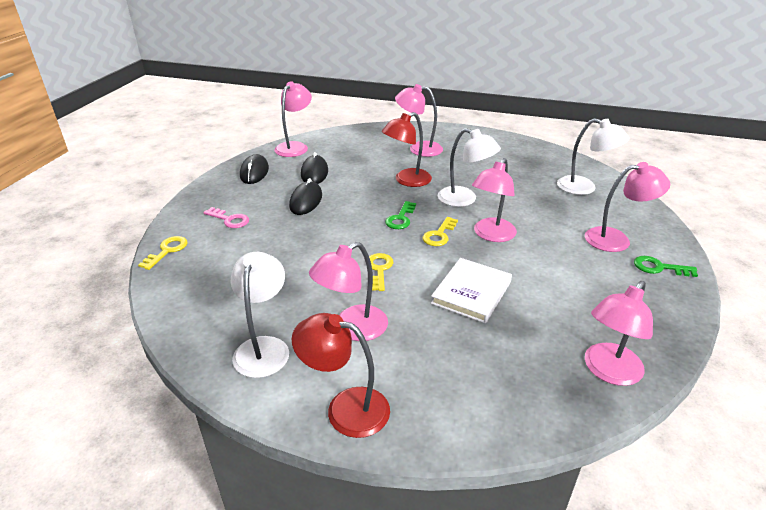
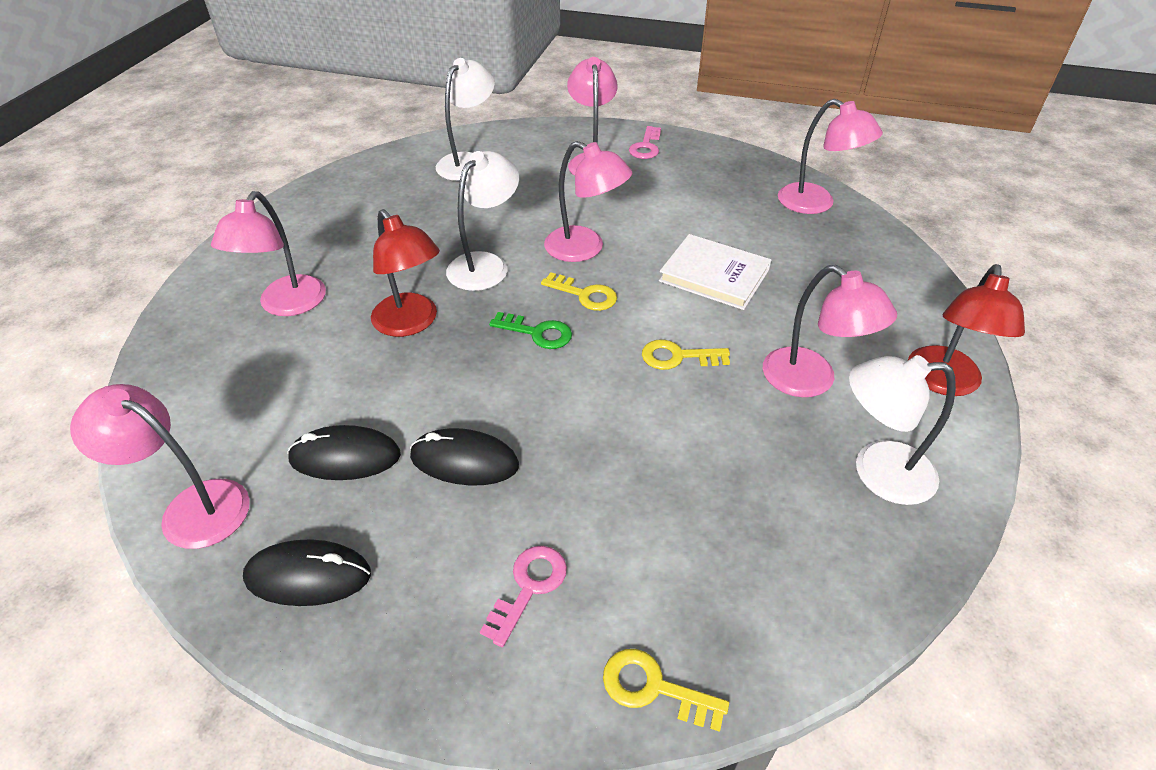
camera: 90 degrees left, 10 degrees up
green key [634,256,698,277] -> pink key [629,126,661,159]

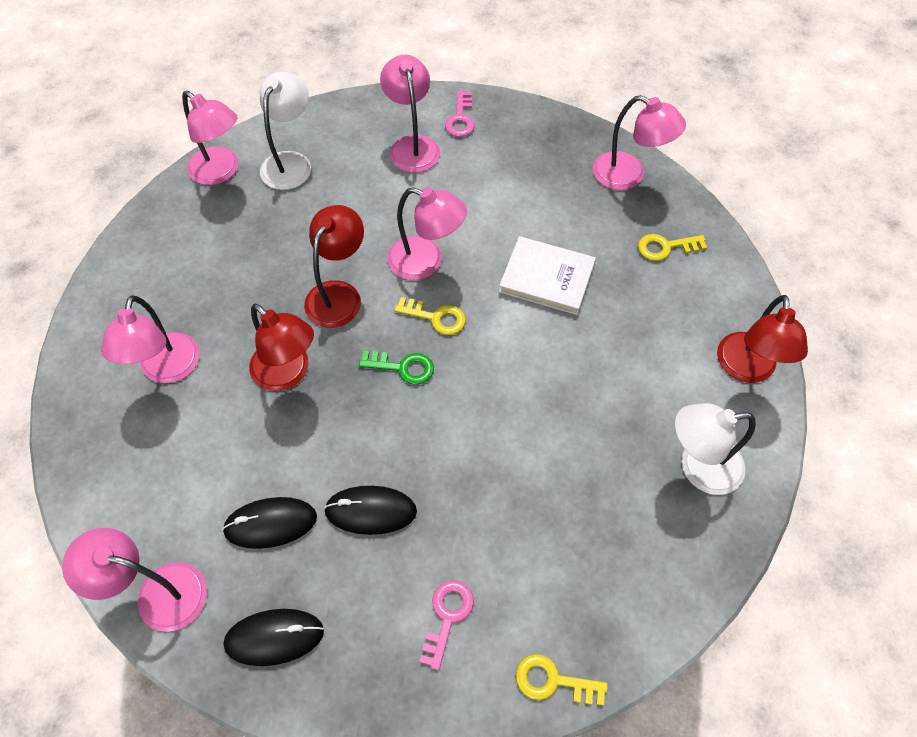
camera: 10 degrees left, 15 degrees up
white lamp [446,151,519,291] -> red lamp [304,205,364,328]
yellow key [642,339,730,370] -> yellow key moved to [638,234,707,261]
pink lamp [763,265,897,397] -> pink lamp moved to [182,91,239,185]

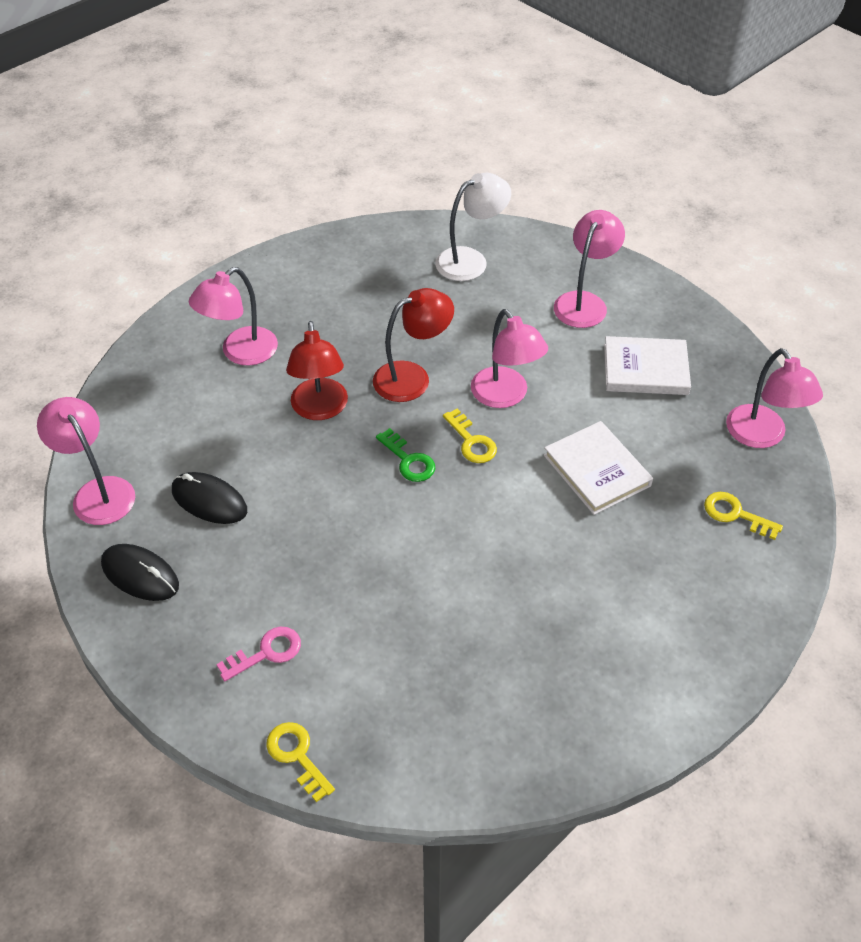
camera: 40 degrees right, 10 degrees down
pink lamp [182,91,239,185] -> none
black mouse [324,486,417,535] -> none
pink key [445,91,474,137] -> none
white lamp [675,403,756,495] -> none
red lamp [717,295,808,383] -> none
none -> white book [604,336,691,395]

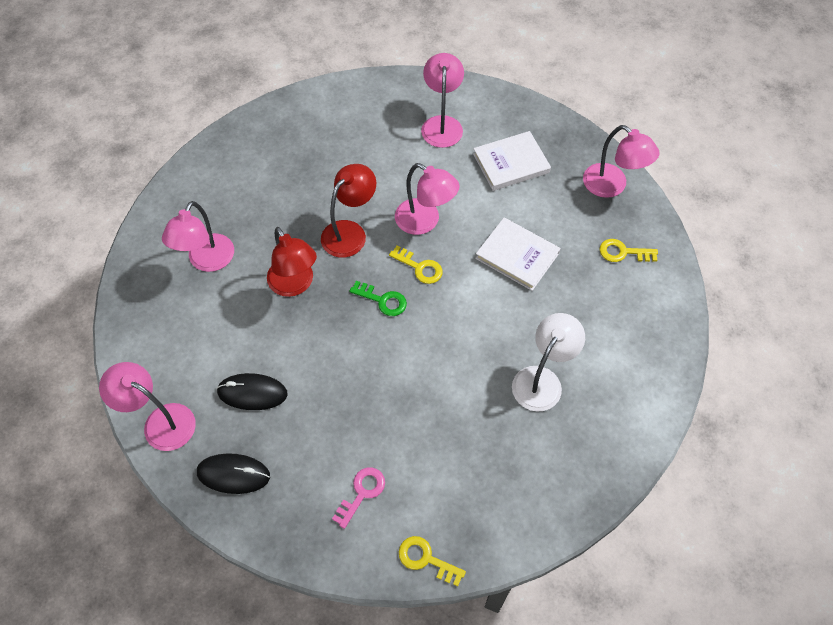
camera: 25 degrees left, 10 degrees up
white lamp [435,173,511,281] -> white lamp moved to [512,313,585,411]

